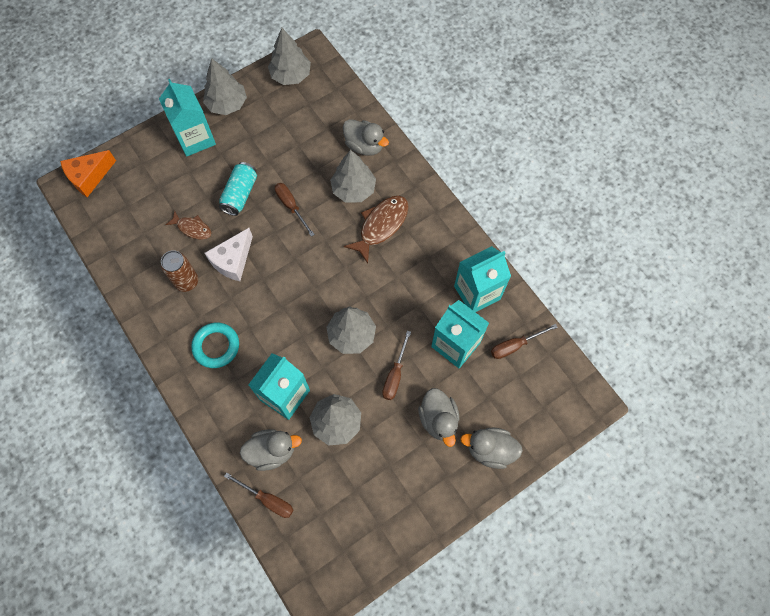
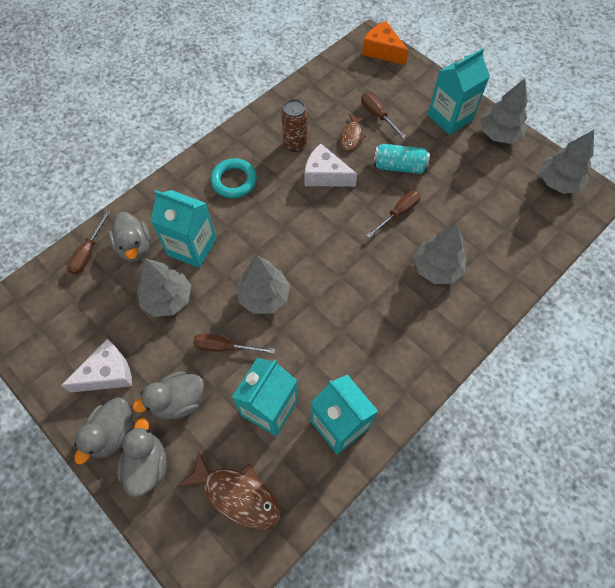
camera: 80 degrees right, 5 degrees down
grey duck [343,119,389,156] -> grey duck moved to [74,397,135,464]
brown fish [344,196,409,263] -> brown fish moved to [177,450,282,529]
brown screwdriver [491,324,558,359] -> brown screwdriver moved to [361,93,407,139]
none -> white cheese [61,339,132,392]

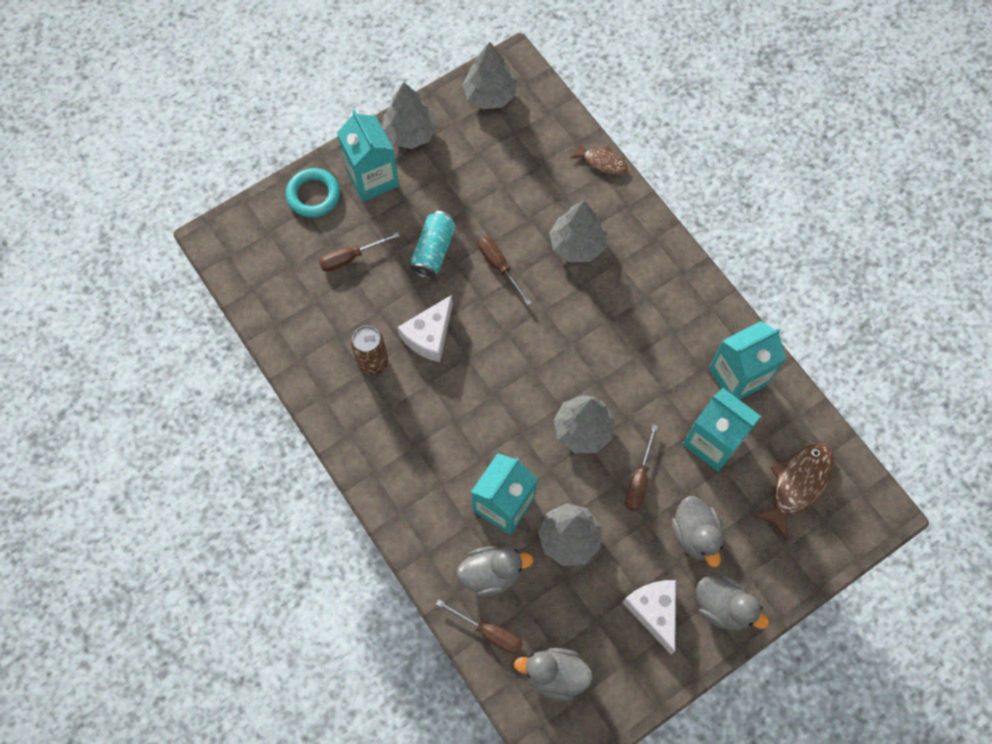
camera: 80 degrees left, 5 degrees up
grey duck [117,418,167,497] -> grey duck moved to [514,648,593,701]
turquoise ring [210,159,257,198] -> turquoise ring moved to [286,168,340,218]
brown fish [340,114,366,151] -> brown fish moved to [570,141,628,175]
orange cheese [362,21,409,65] -> none

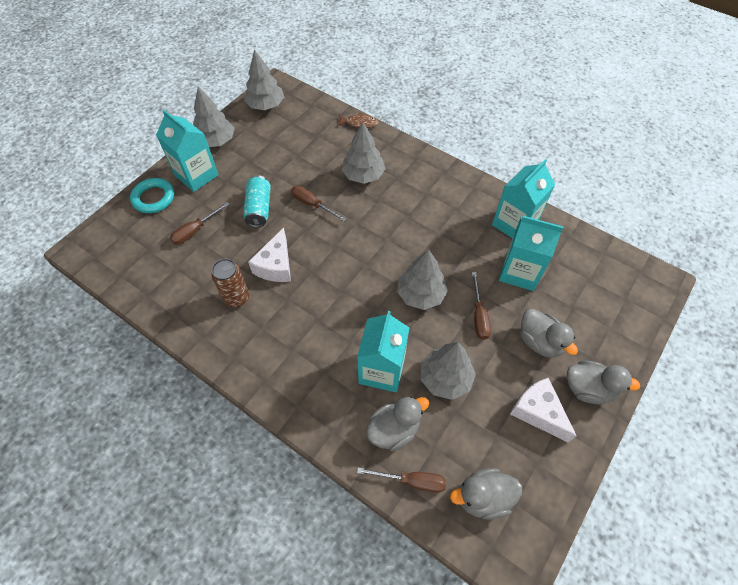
camera: 20 degrees left, 10 degrees down
brown fish [752,443,834,541] -> none

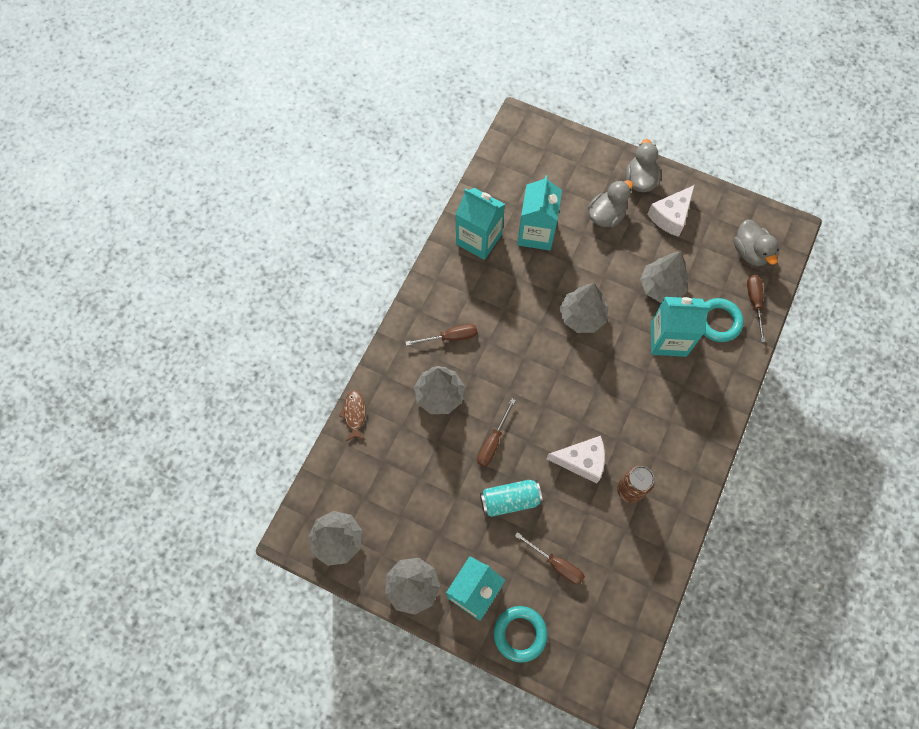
camera: 100 degrees left, 10 degrees up
grey duck [366,396,429,451] -> turquoise ring [703,298,744,342]
brown screwdriver [472,272,491,340] -> brown screwdriver moved to [405,324,477,346]

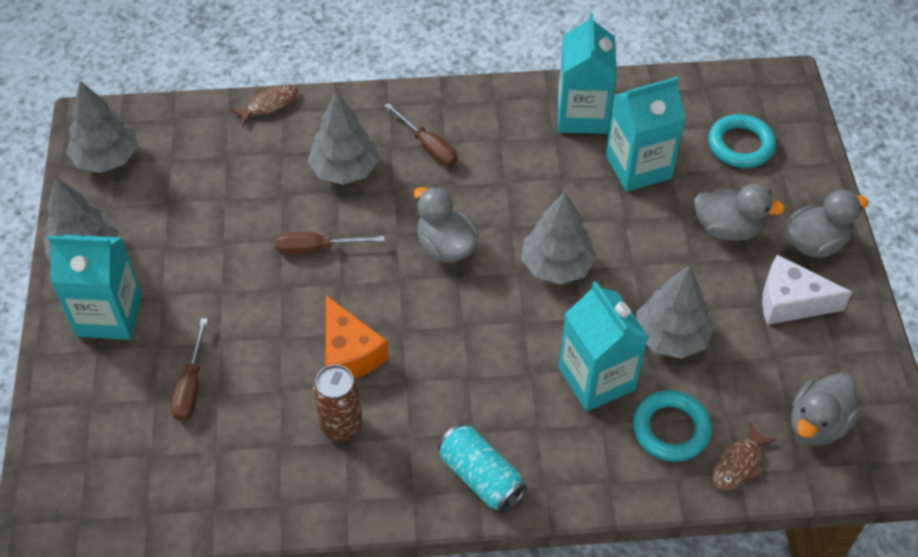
camera: 60 degrees right, 15 degrees down
turquoise can [480,480,543,517] -> turquoise can moved to [438,424,527,513]
turquoise ring [494,606,547,663] -> turquoise ring moved to [708,114,776,168]
white cheese [546,436,605,484] -> orange cheese [326,295,389,378]
brown screwdriver [747,275,766,342] -> brown fish [711,422,776,491]
none -> grey duck [414,187,479,263]

